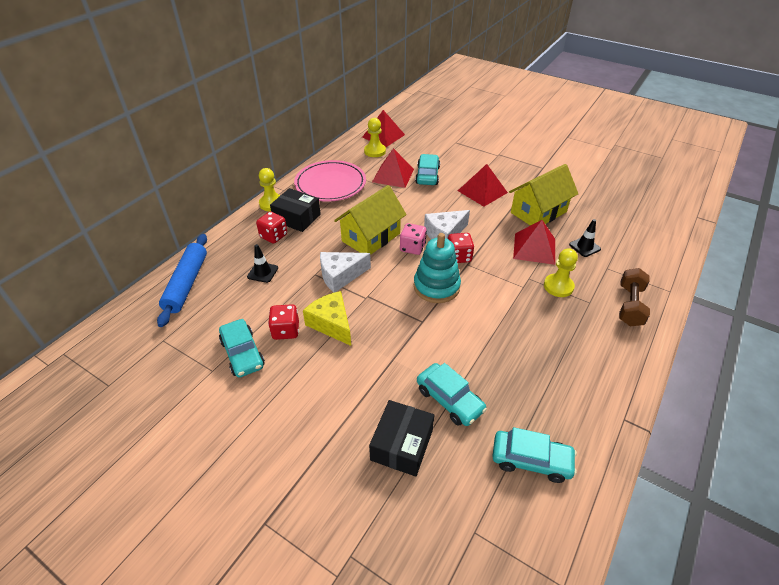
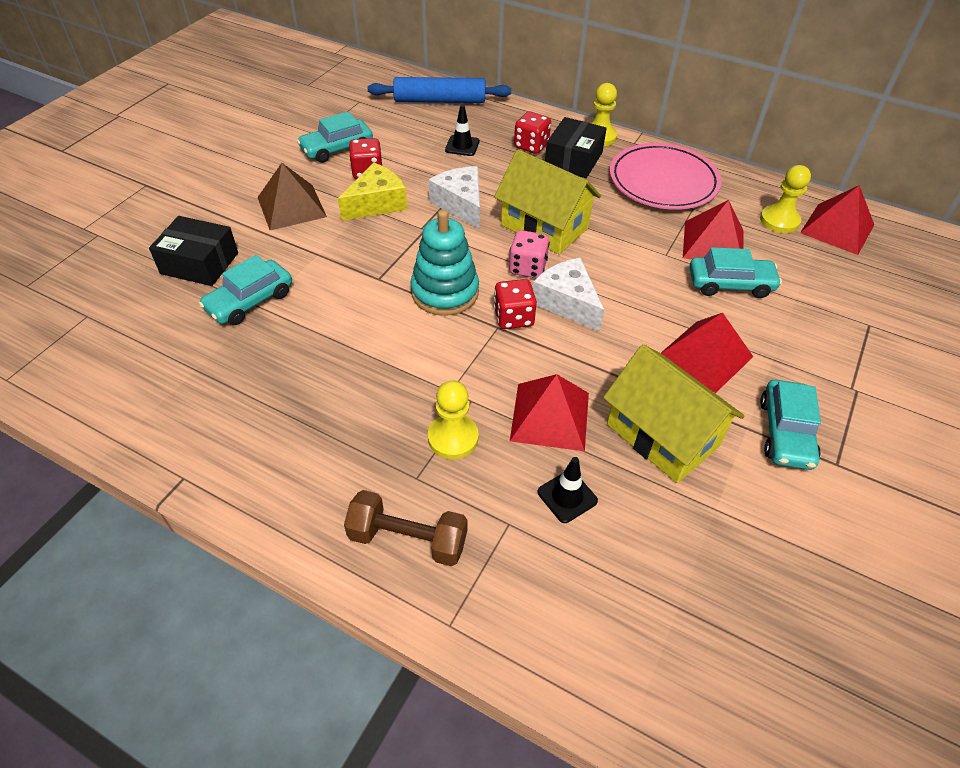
camera: 85 degrees right, 5 degrees up
turquoise car [492,427,577,483] -> turquoise car moved to [760,380,821,470]
none -> brown pyramid [257,163,327,230]

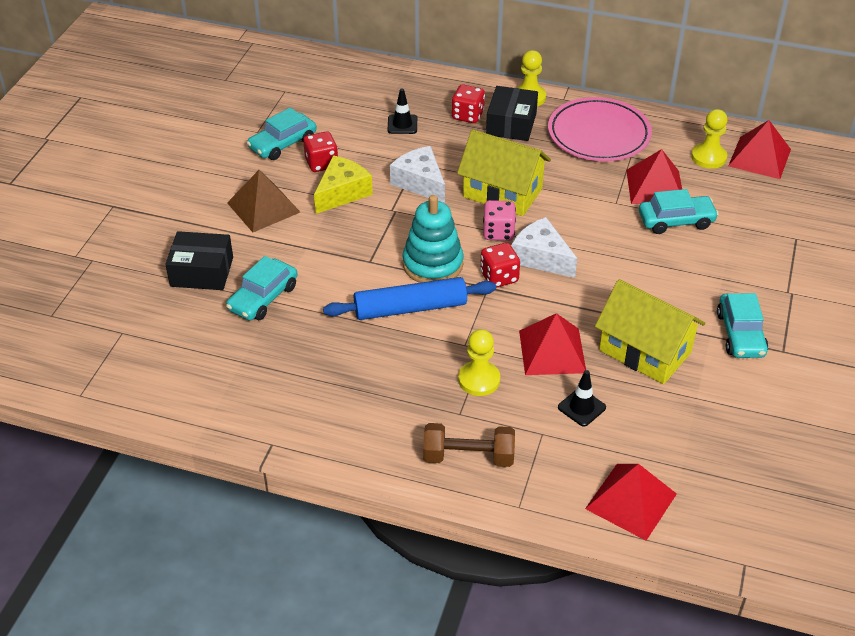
camera: 10 degrees left, 5 degrees down
blue rolling pin [368,77,511,103] -> blue rolling pin moved to [323,277,496,320]
red pyramid [661,313,753,393] -> red pyramid moved to [585,464,677,541]

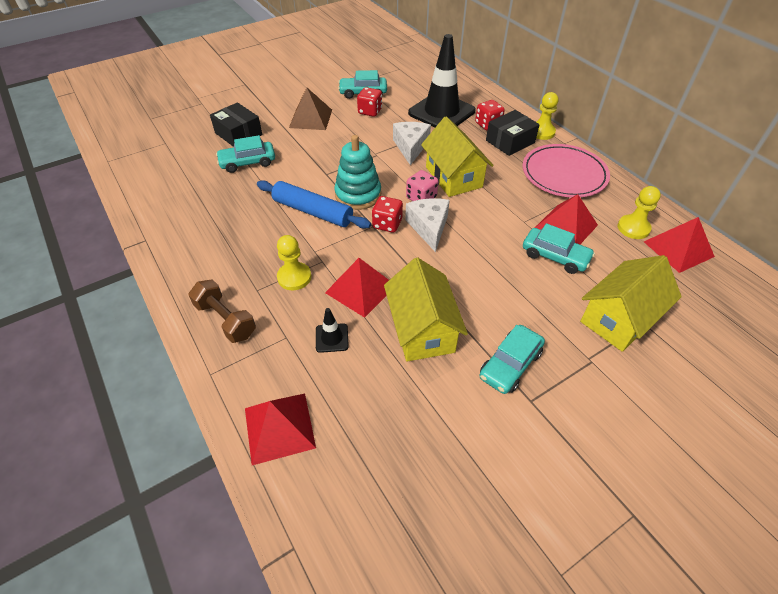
camera: 40 degrees right, 5 degrees up
yellow cheese [314,155,373,214] -> none
black traffic cone [387,89,417,134] -> black traffic cone [408,34,476,128], size x2.43
none -> yellow house [580,255,682,352]

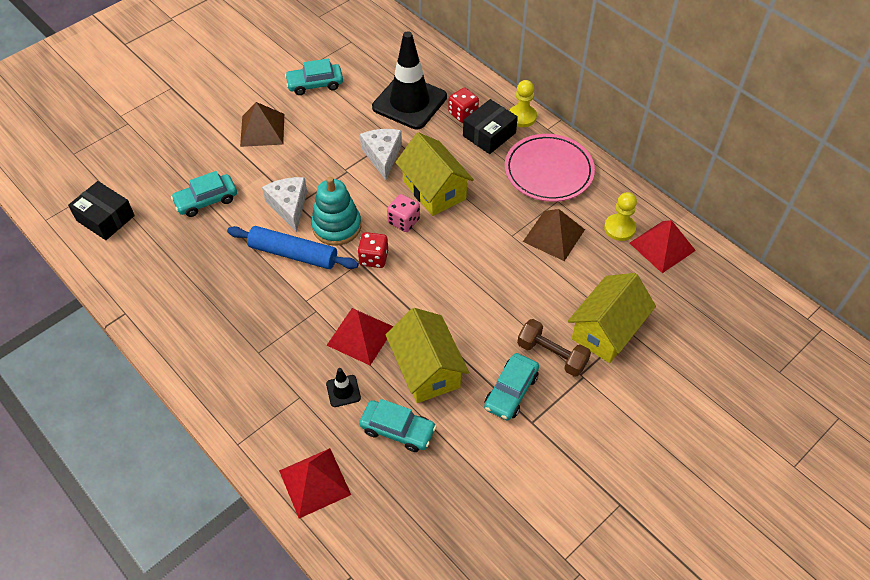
camera: 10 degrees left, 5 degrees up
brown dumbbell [188,280,256,343] -> brown dumbbell moved to [517,319,591,377]
black box [210,102,262,147] -> black box moved to [68,181,135,240]
yellow pawn [277,235,311,290] -> none
red dice [357,87,382,117] -> none
white cheese [405,198,450,252] -> white cheese moved to [262,177,307,232]
turquoise car [523,223,595,274] -> turquoise car moved to [359,399,437,452]
red pyramid [535,194,598,244] -> brown pyramid [523,209,585,261]

